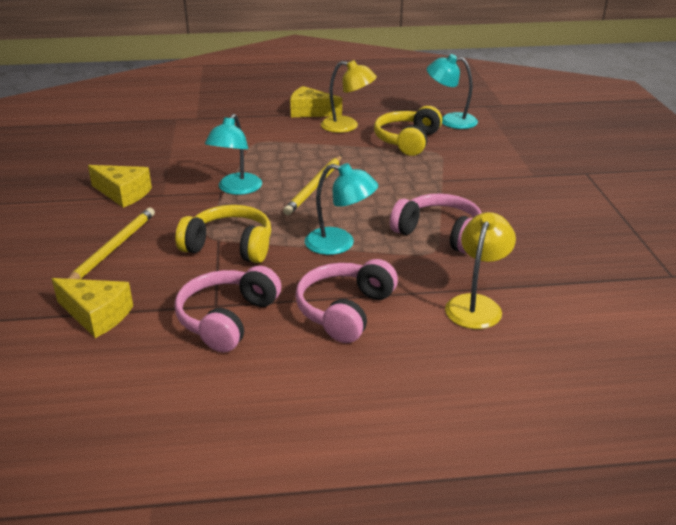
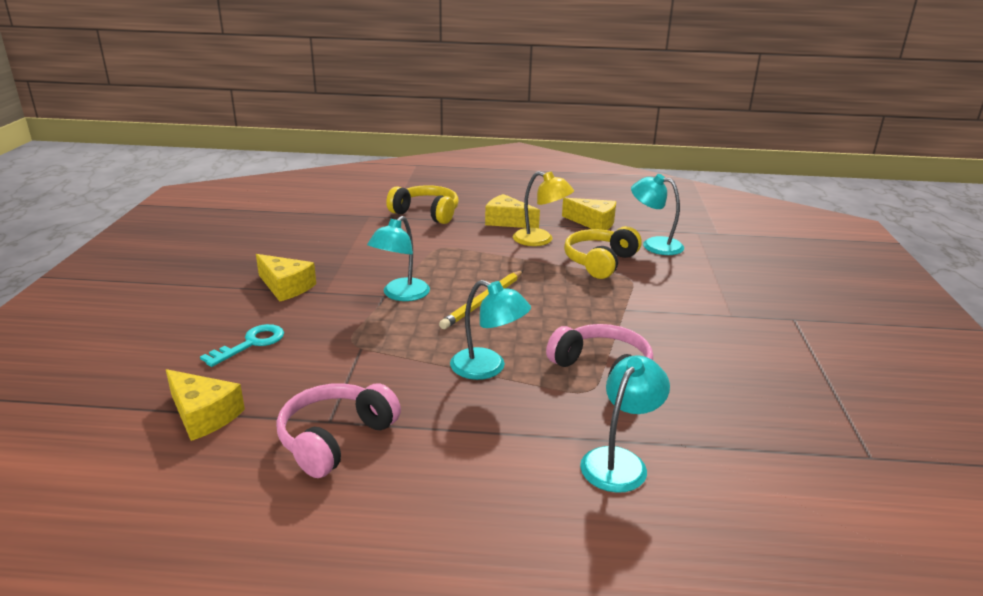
camera: 10 degrees right, 5 degrees down
yellow pencil [68,208,155,279] -> turquoise key [200,324,284,367]
yellow headphones [175,205,271,263] -> yellow headphones moved to [386,185,459,224]
pink headphones [295,259,398,343] -> none
yellow lamp [445,212,516,329] -> turquoise lamp [580,355,670,493]
none -> yellow cheese [562,198,616,230]

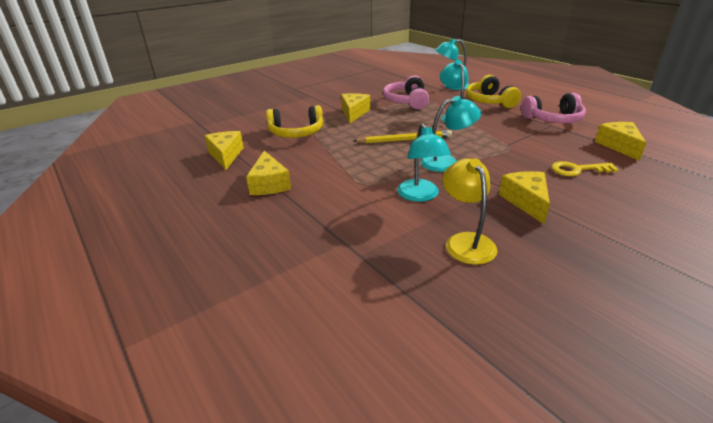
camera: 130 degrees left, 5 degrees up
turquoise key [200,324,284,367] -> yellow key [551,161,619,176]
yellow headphones [386,185,459,224] -> yellow headphones moved to [466,75,521,108]
yellow lamp [513,171,574,246] -> yellow lamp moved to [442,158,498,265]
turquoise lamp [631,174,684,255] -> turquoise lamp moved to [397,124,451,202]
none -> yellow cheese [341,93,370,123]

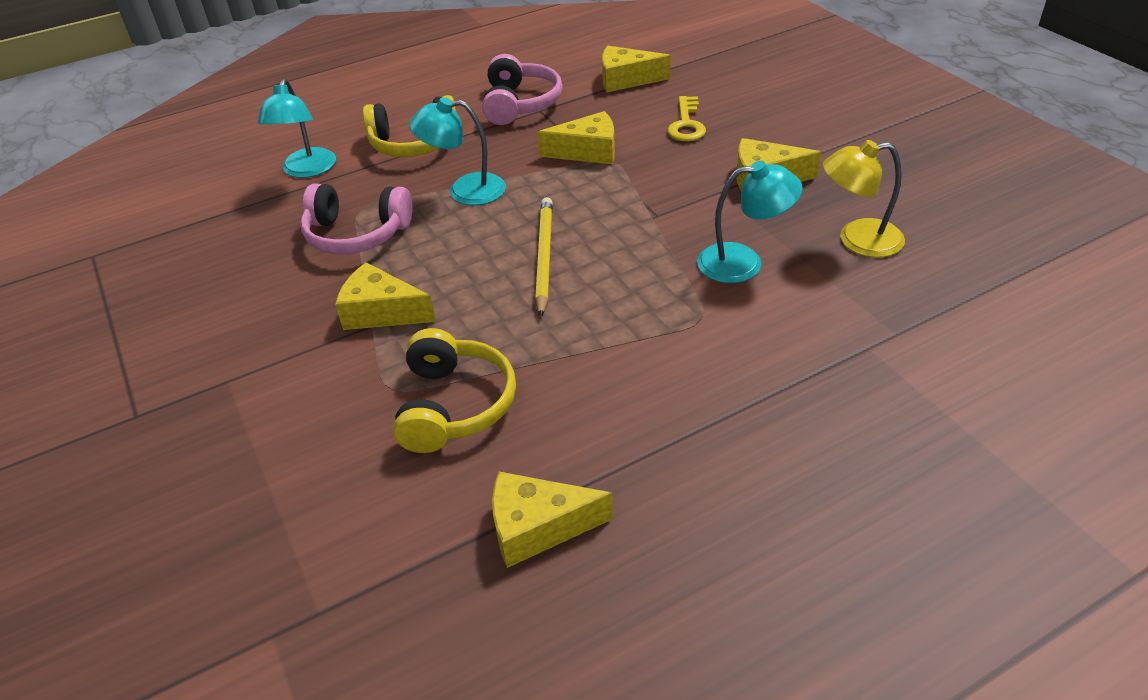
camera: 80 degrees left, 10 degrees up
yellow cheese [246,151,291,195] -> yellow cheese moved to [537,111,615,164]
turquoise lamp [420,96,481,172] -> none

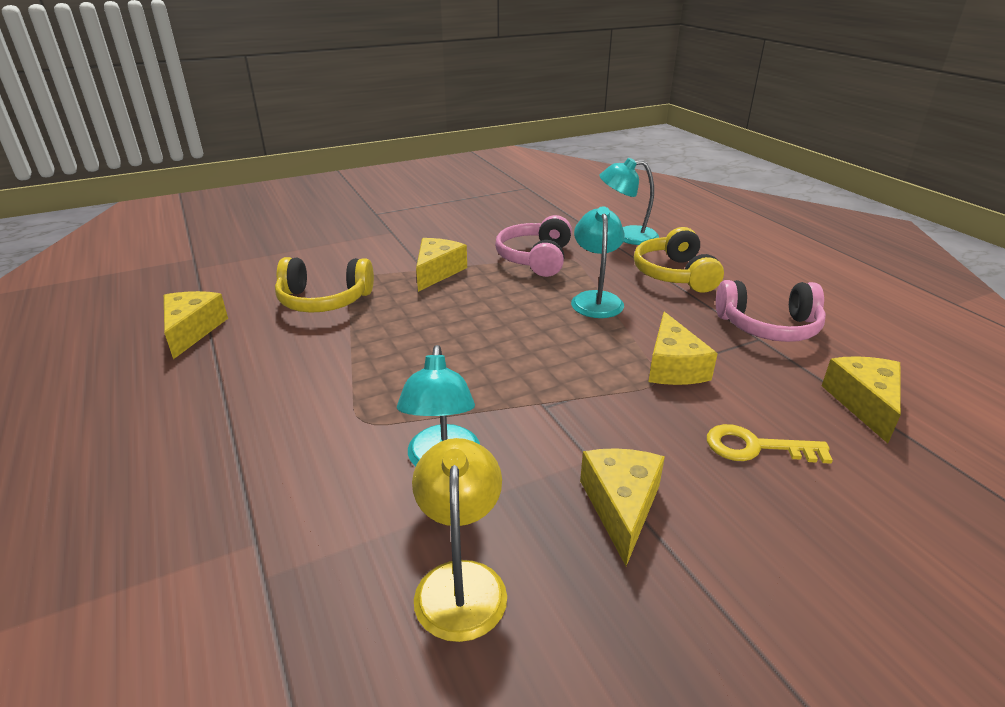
camera: 90 degrees right, 10 degrees down
yellow pencil [535,197,553,317] -> none

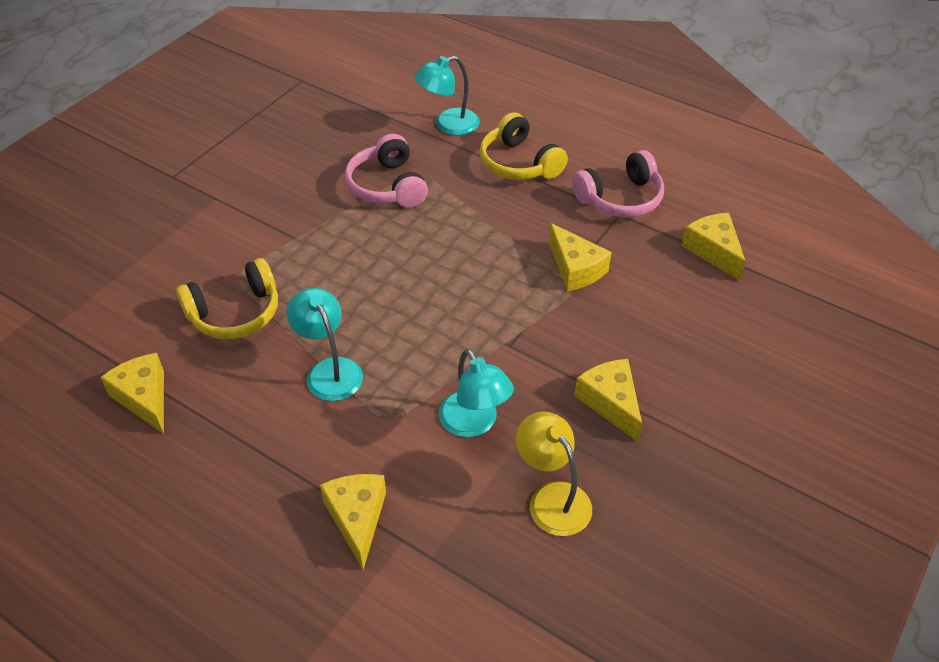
camera: 30 degrees left, 15 degrees up
yellow cheese [416,238,467,292] -> yellow cheese moved to [320,474,386,570]
turquoise lamp [571,206,624,318] -> turquoise lamp moved to [287,288,363,401]
yellow key [707,424,833,464] -> none

